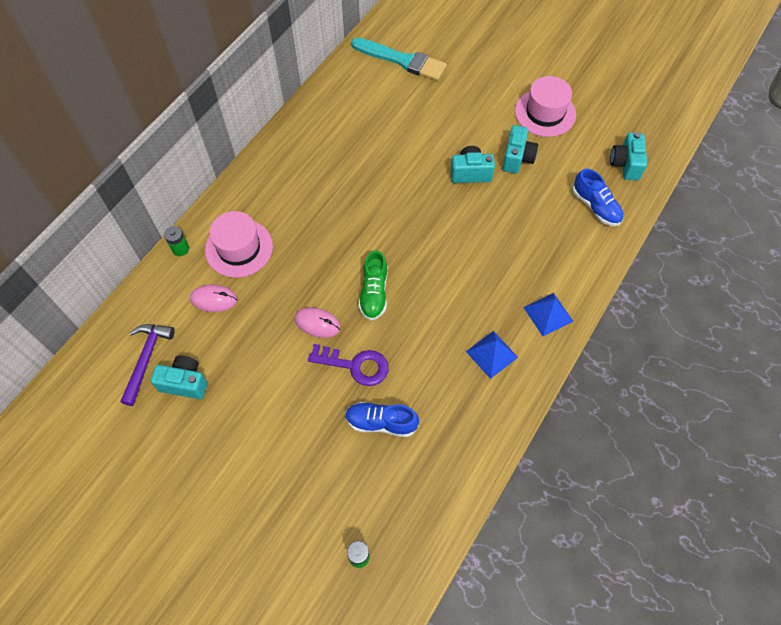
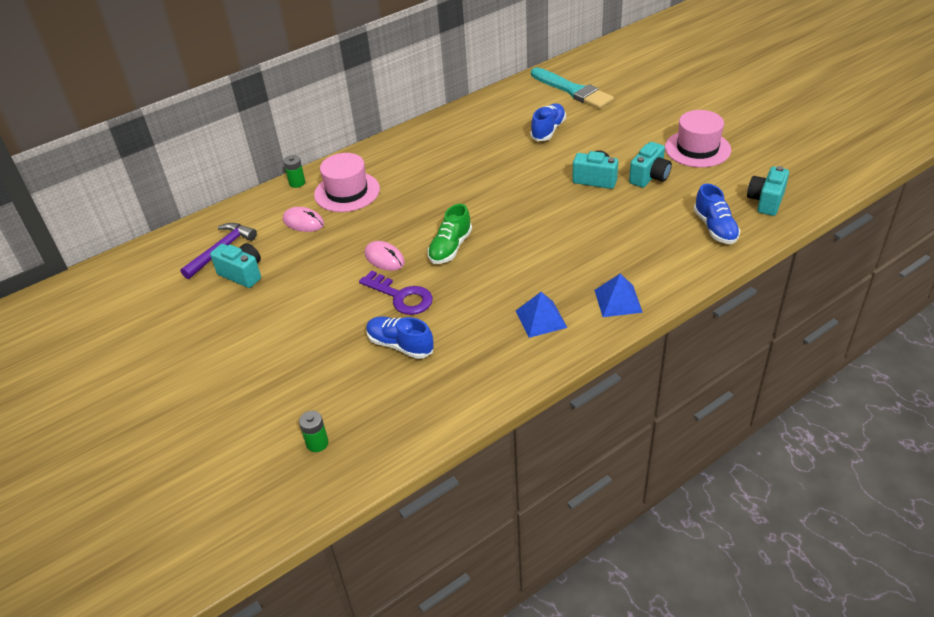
camera: 25 degrees right, 20 degrees down
none -> blue shoe [530,103,566,141]

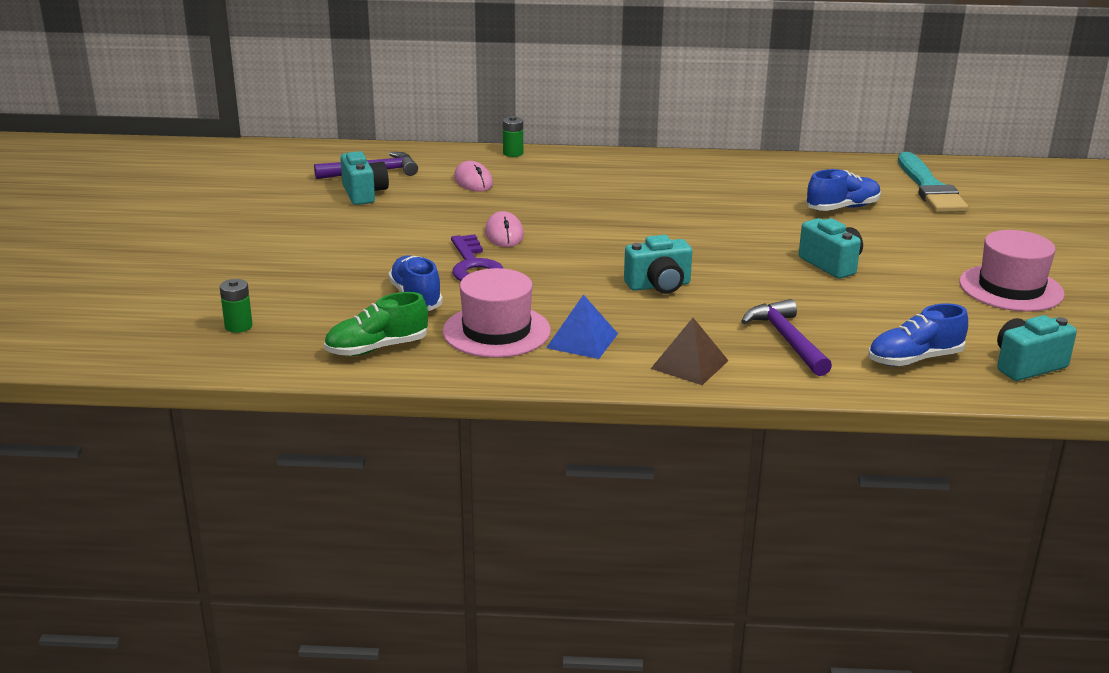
camera: 35 degrees right, 15 degrees down
pink hat [314,153,380,212] -> pink hat moved to [443,268,551,358]
green shoe [427,204,472,264] -> green shoe moved to [324,292,428,356]
blue pyramid [594,273,643,317] -> brown pyramid [651,318,729,385]
turquoise camera [629,142,672,188] -> turquoise camera moved to [624,235,692,294]
blue shoe [694,184,740,244] -> blue shoe turned 45 degrees clockwise [868,303,968,366]
none -> purple hammer [741,299,832,376]

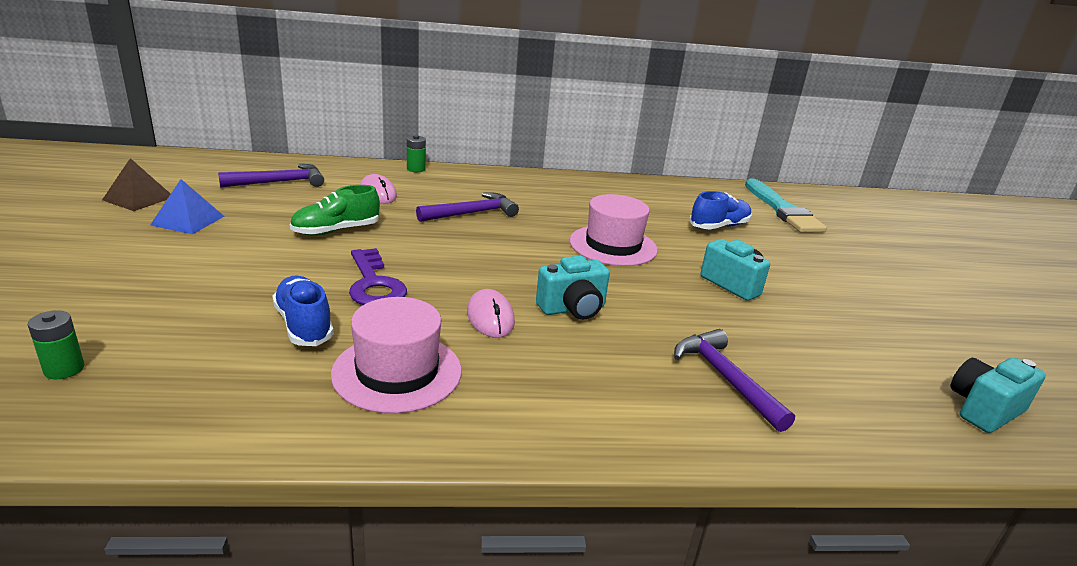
camera: 10 degrees left, 0 degrees up
green shoe [324,292,428,356] -> green shoe moved to [290,185,380,236]
turquoise camera [340,151,389,205] -> none
pink mouse [485,211,524,247] -> pink mouse moved to [467,289,515,338]
blue pyramid [546,294,618,359] -> blue pyramid moved to [150,179,224,234]
brown pyramid [651,318,729,385] -> brown pyramid moved to [102,158,170,211]
blue shoe [868,303,968,366] -> none
pink hat [959,230,1064,312] -> pink hat moved to [570,194,658,266]
none -> purple hammer [416,192,519,222]

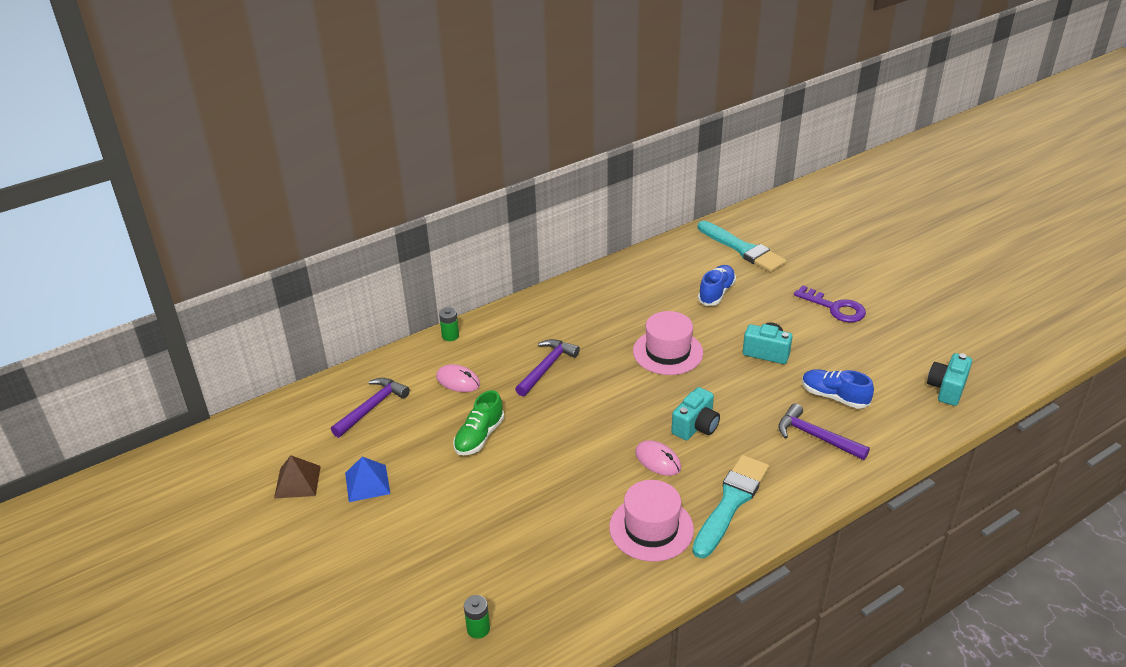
camera: 25 degrees left, 10 degrees up
blue shoe [272,276,334,346] -> blue shoe moved to [802,369,874,409]
purple key [349,248,407,305] -> purple key moved to [794,285,866,322]
none -> turquoise brush [692,455,769,559]

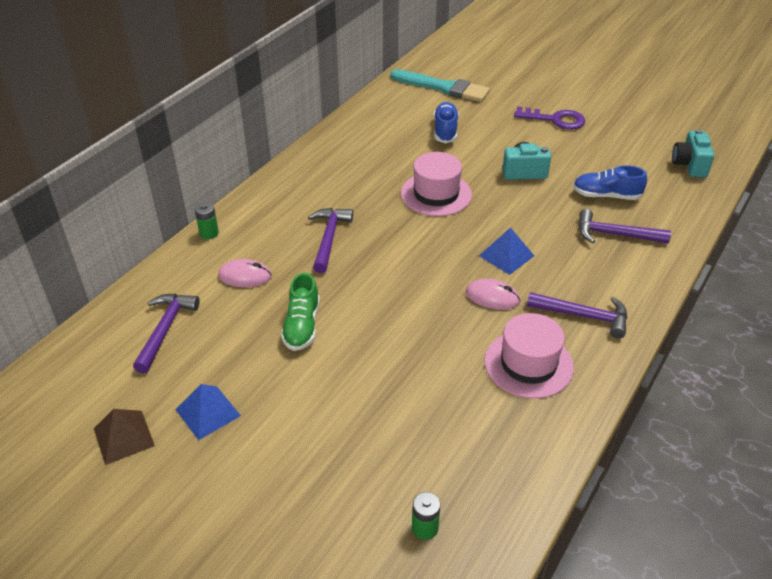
camera: 25 degrees left, 5 degrees up
turquoise camera [671,387,720,441] -> blue pyramid [479,227,534,275]
turquoise brush [692,455,769,559] -> purple hammer [527,292,627,338]

